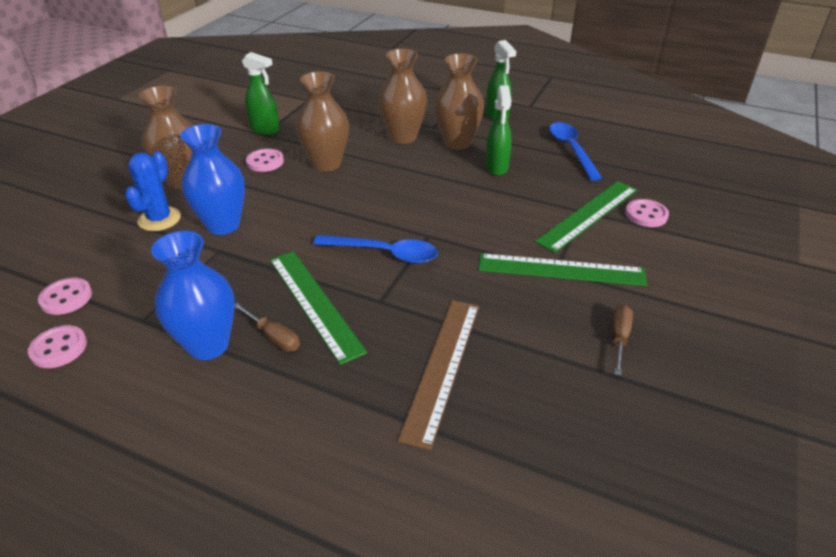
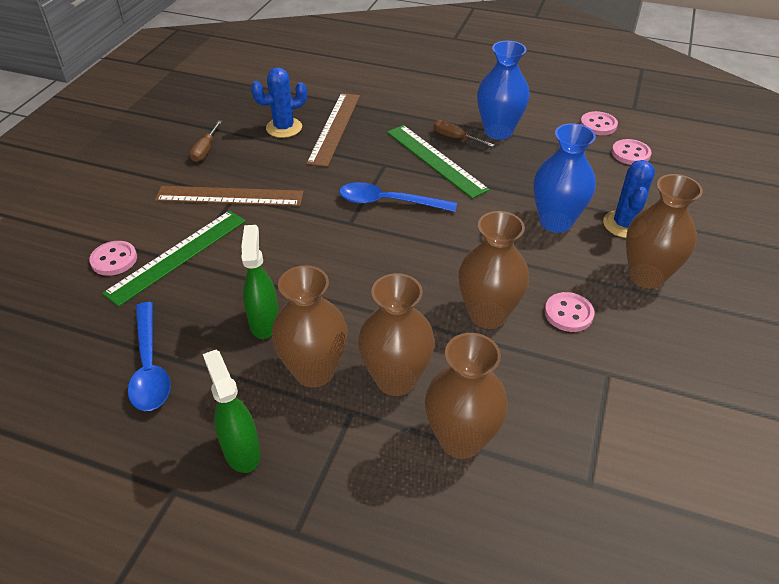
camera: 175 degrees right, 5 degrees up
green spray bottle [242,52,279,135] -> none
green ruler [479,253,647,286] -> brown ruler [155,186,304,206]
none -> blue cactus [251,67,307,138]
none -> brown vase [425,333,508,459]

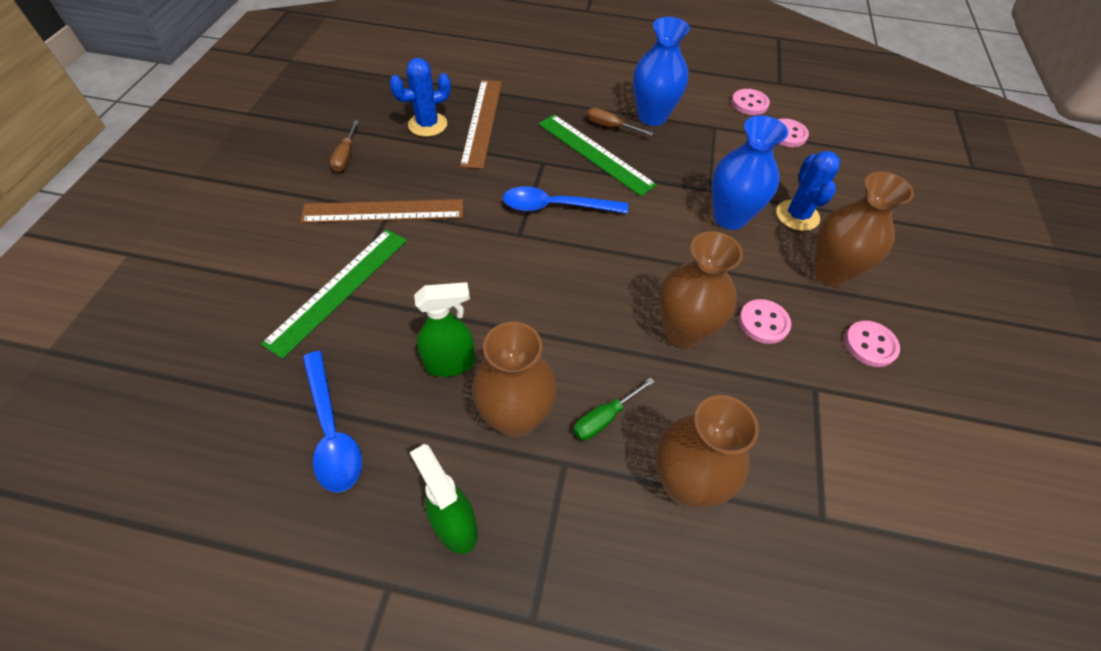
camera: 10 degrees left, 10 degrees up
pink button [89,241,137,276] -> pink button moved to [845,321,900,367]
green spray bottle [241,225,279,339] -> green spray bottle turned 90 degrees clockwise [414,282,475,377]
brown vase [358,273,435,396] -> green screwdriver [573,377,655,440]

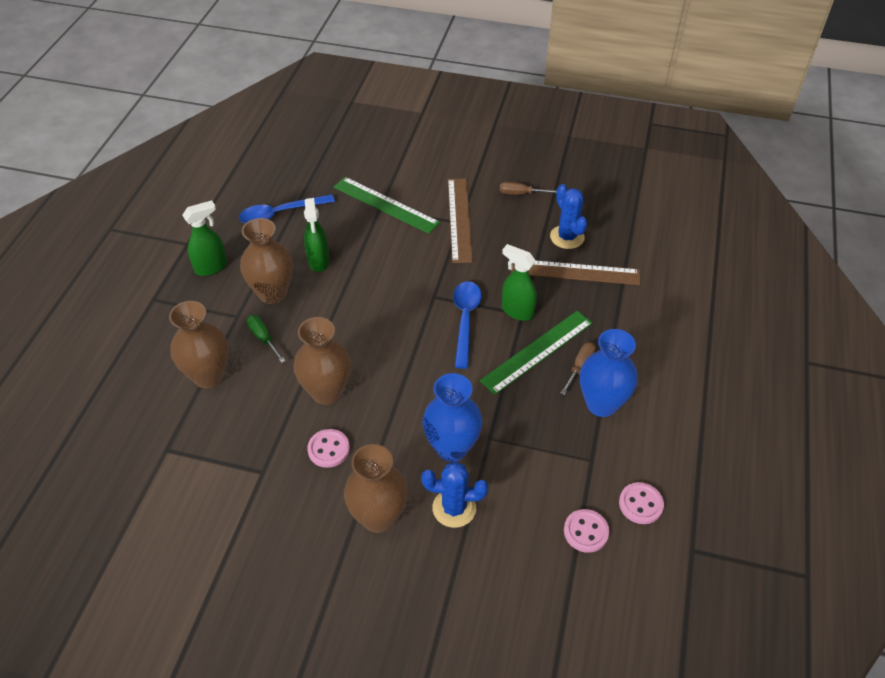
camera: 95 degrees right, 5 degrees down
pink button [845,321,900,367] -> none
none -> green spray bottle [502,244,537,321]

